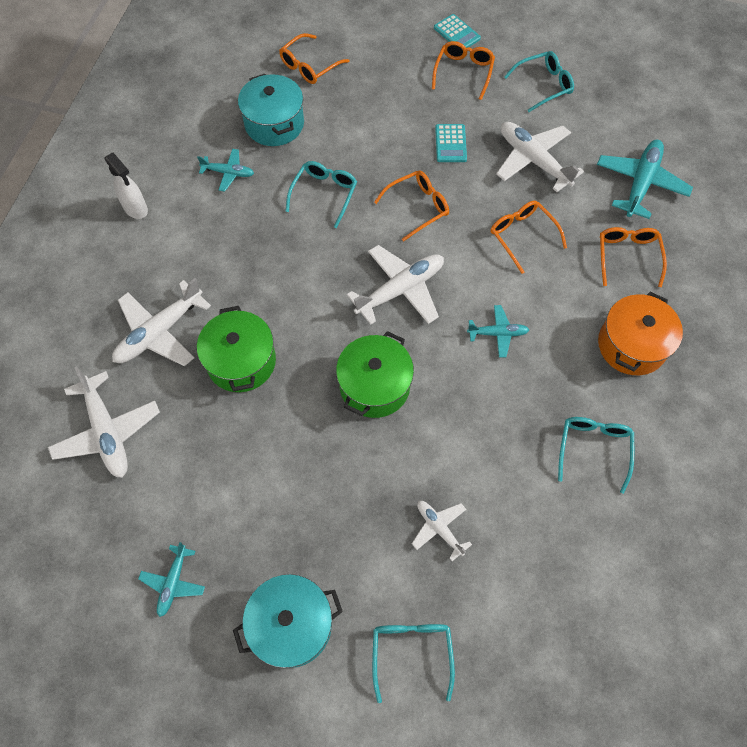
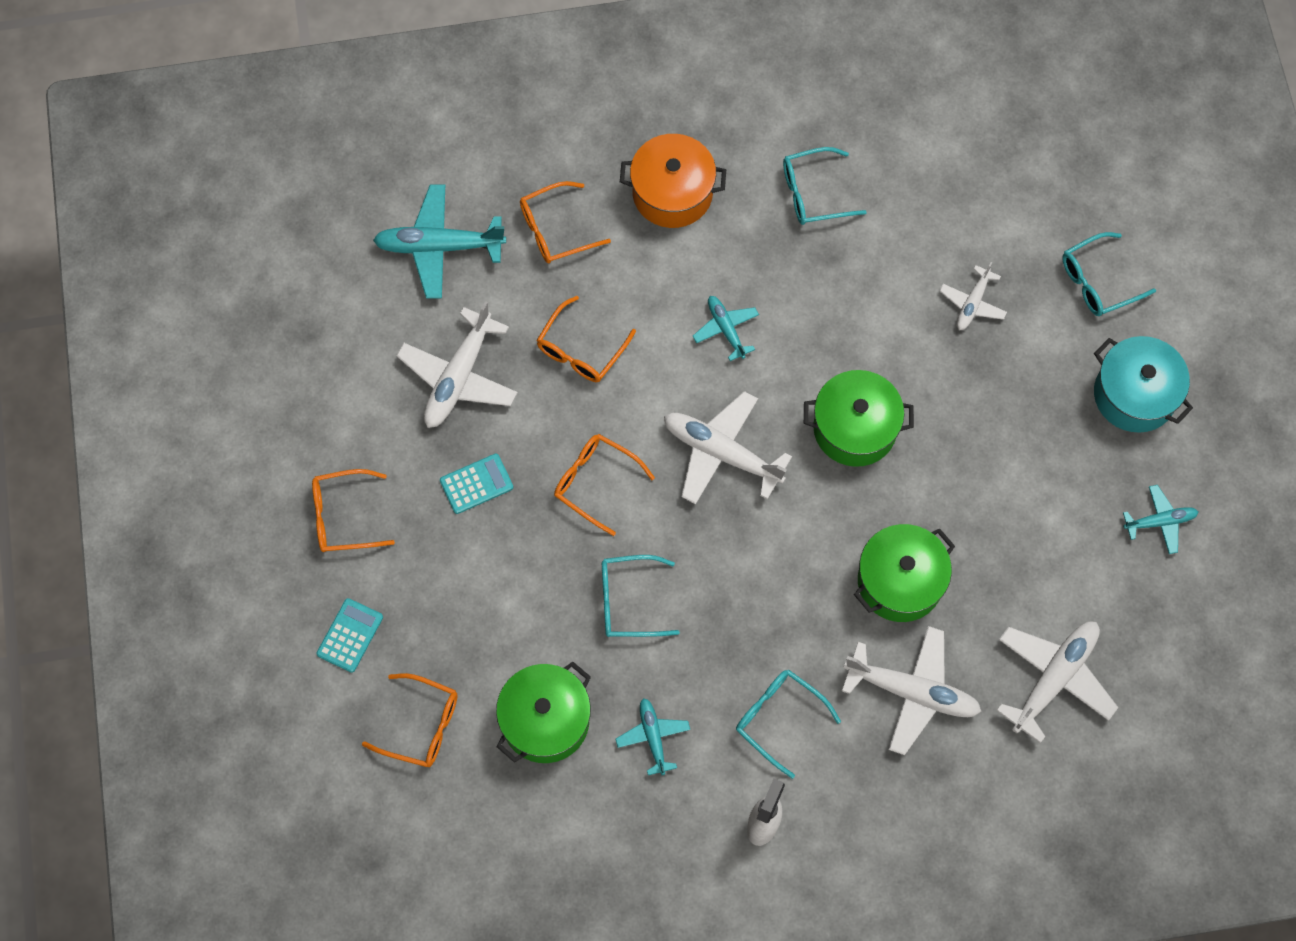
camera: 115 degrees left, 5 degrees up
turquoise pot [238,74,304,146] -> green pot [496,662,591,763]
turquoise calculator [434,14,481,48] -> turquoise calculator moved to [317,598,383,673]
turquoise glasses [504,51,574,112] -> turquoise glasses moved to [736,669,841,779]

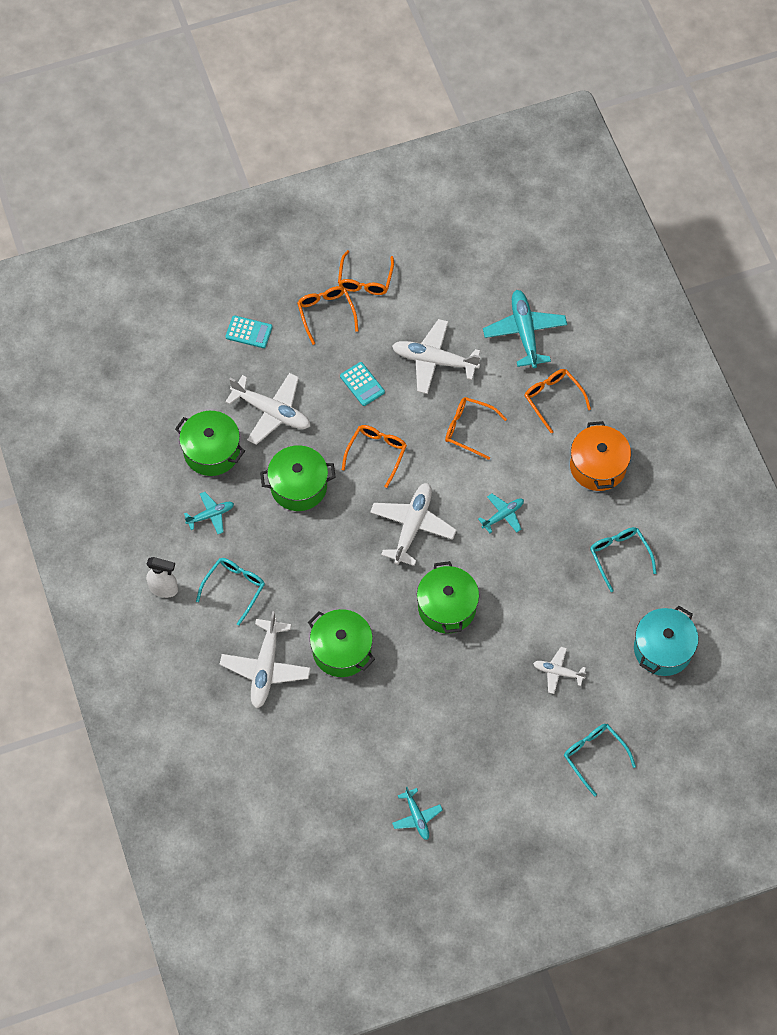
camera: 80 degrees right, 5 degrees down
orange glasses [362,673,458,767] -> orange glasses moved to [338,250,394,295]
turquoise glasses [602,555,680,637] -> green pot [260,445,336,511]
white plane [996,621,1118,743] -> white plane moved to [225,373,310,445]
turquoise pot [1094,336,1193,433] -> turquoise pot moved to [634,606,698,676]

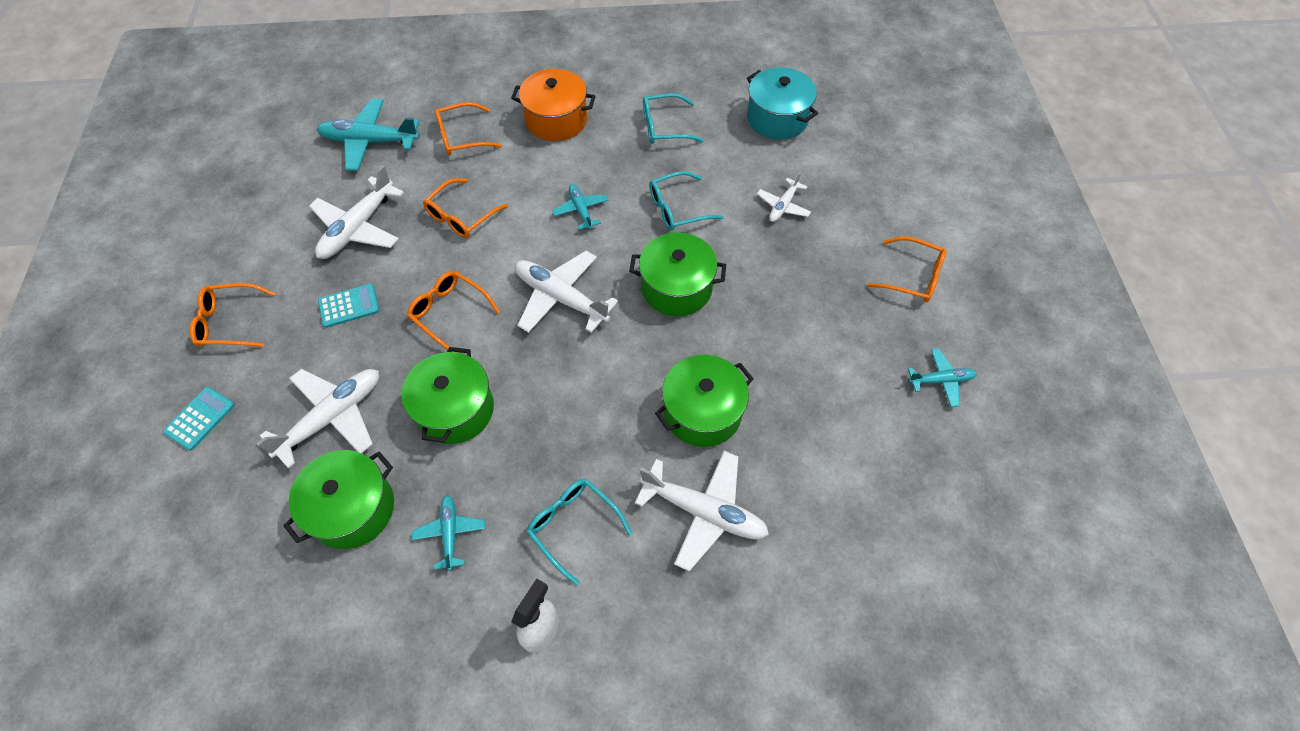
camera: 75 degrees left, 5 degrees down
orange glasses [338,250,394,295] -> orange glasses moved to [867,236,947,302]
turquoise glasses [564,724,636,797] -> turquoise glasses moved to [649,171,724,231]

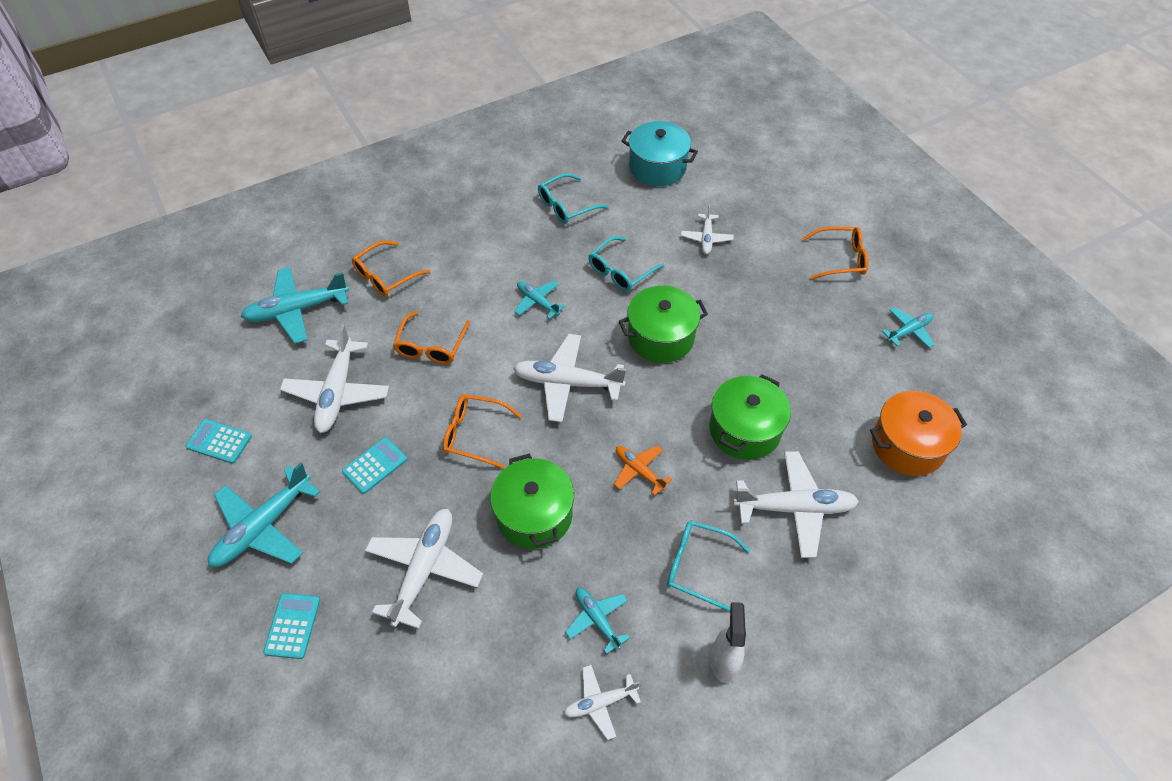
camera: 25 degrees left, 5 degrees down
orange glasses [190,283,275,347] -> turquoise plane [208,462,321,567]
green pot [283,450,394,549] -> none
orange pot [511,69,596,141] -> orange pot moved to [870,391,967,476]
none -> turquoise calculator [186,419,252,464]
none -> white plane [564,665,641,740]
none -> orange plane [614,445,672,496]

